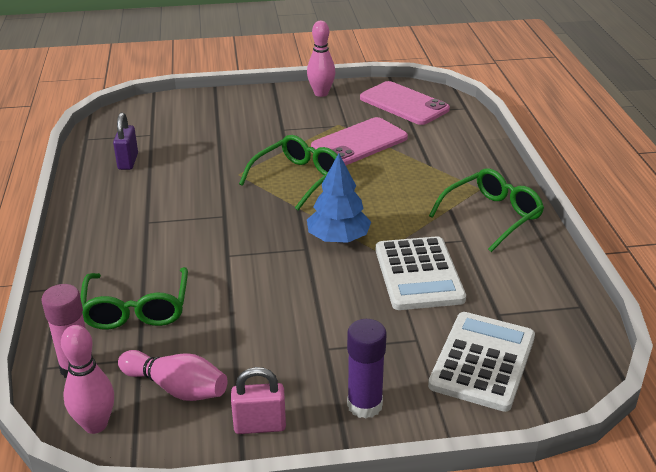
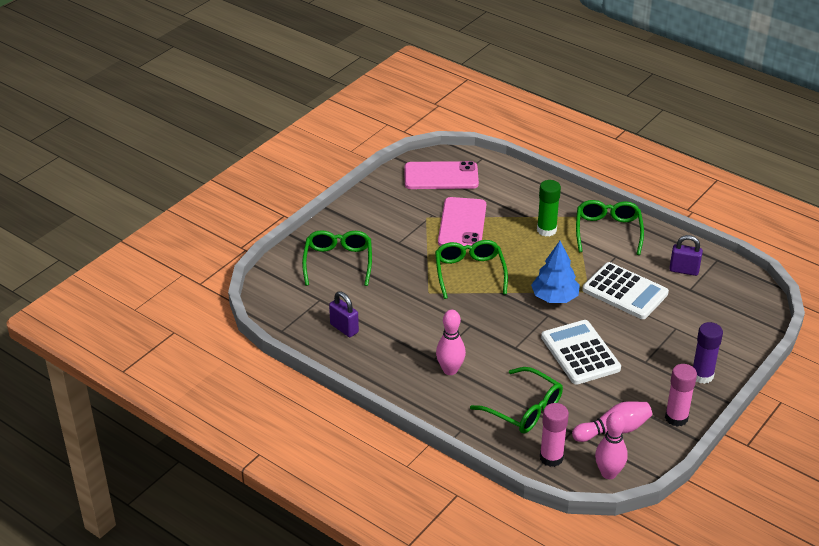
camera: 45 degrees left, 5 degrees up
pink padlock [231,367,286,434] -> pink glue stick [665,364,697,427]
pink bowling pin [307,21,335,97] -> pink bowling pin moved to [436,310,466,375]
white calculator [428,312,535,412] -> white calculator moved to [541,320,621,385]
none -> green glasses [302,230,372,286]
none -> green glue stick [537,180,561,236]
none -> purple padlock [669,235,703,276]

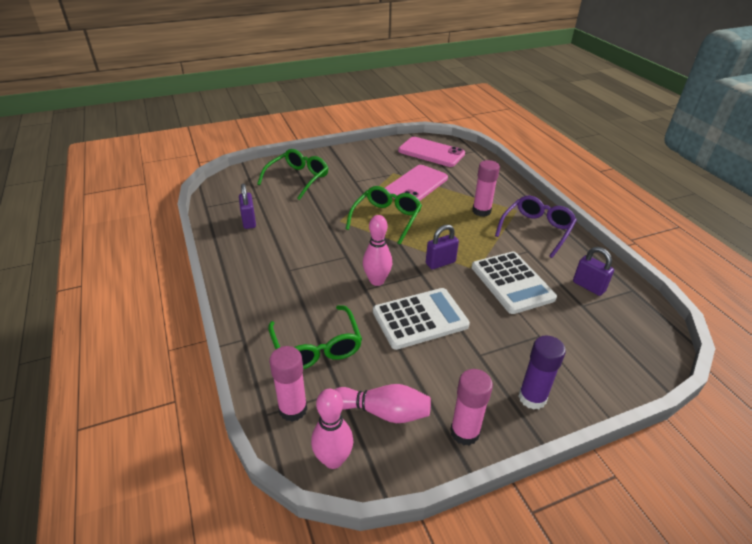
camera: 30 degrees right, 0 degrees up
pink bowling pin [436,310,466,375] -> pink bowling pin moved to [363,215,392,286]
blue tree [531,241,580,303] -> purple padlock [426,224,459,270]
green glue stick [537,180,561,236] -> pink glue stick [472,160,500,217]
white calculator [541,320,621,385] -> white calculator turned 60 degrees clockwise [373,288,470,350]
green glasses [576,200,644,255] -> purple glasses [495,195,577,258]

